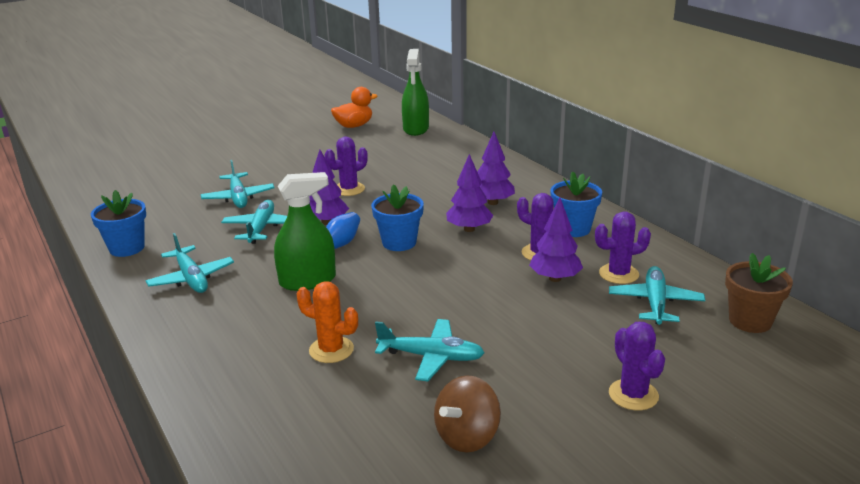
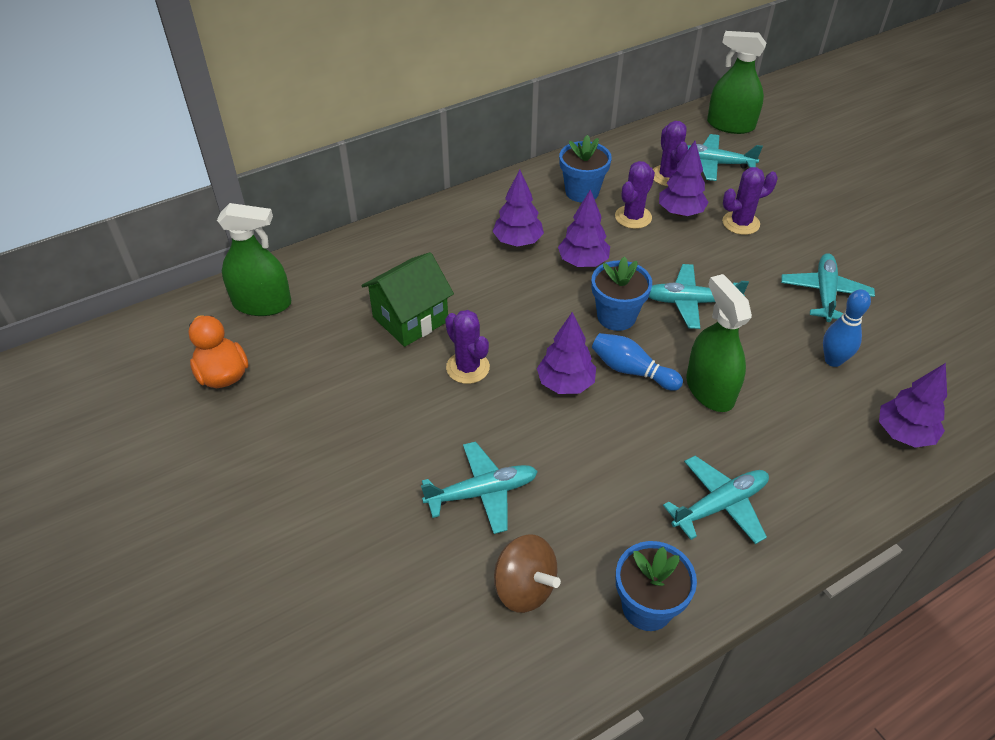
camera: 90 degrees left, 20 degrees up
turquoise plane [221,200,287,244] -> turquoise plane moved to [649,264,749,329]
orange cactus [296,281,358,363] -> blue bowling pin [823,289,871,367]
brown spinning top [434,376,501,452] -> brown spinning top moved to [494,534,561,613]
purple cactus [609,322,665,411] -> purple cactus moved to [722,167,778,235]
brown flower pot [725,253,793,333] -> green spray bottle [707,31,766,134]
none -> green house [361,252,454,347]
none -> purple tree [879,363,947,448]

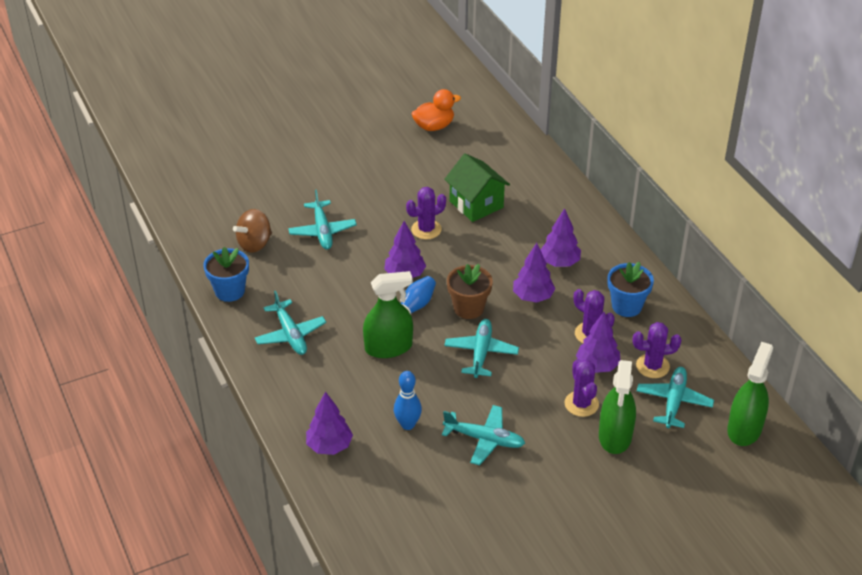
camera: 95 degrees right, 5 degrees down
green spray bottle [217,203,291,316] -> green spray bottle moved to [599,360,636,454]
blue flower pot [592,256,652,331] -> brown flower pot [447,264,493,319]

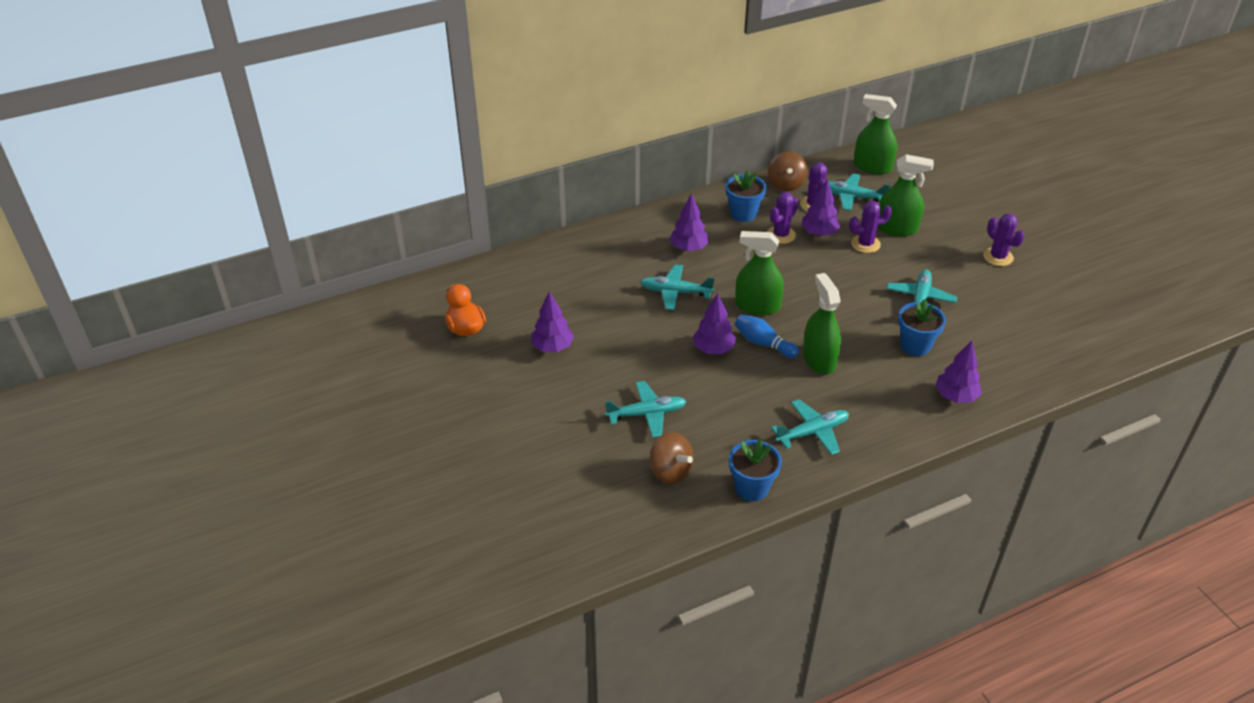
camera: 90 degrees left, 0 degrees up
blue bowling pin [394,371,422,430] -> blue flower pot [898,299,946,356]
purple cactus [406,187,446,239] -> purple cactus moved to [983,214,1025,266]
green house [444,153,510,222] -> none
turquoise plane [444,319,519,378] -> turquoise plane moved to [640,264,715,310]
brown flower pot [447,264,493,319] -> green spray bottle [735,231,784,315]
purple tree [513,243,556,303] -> purple tree moved to [531,291,574,352]
none -> brown spinning top [768,151,808,191]

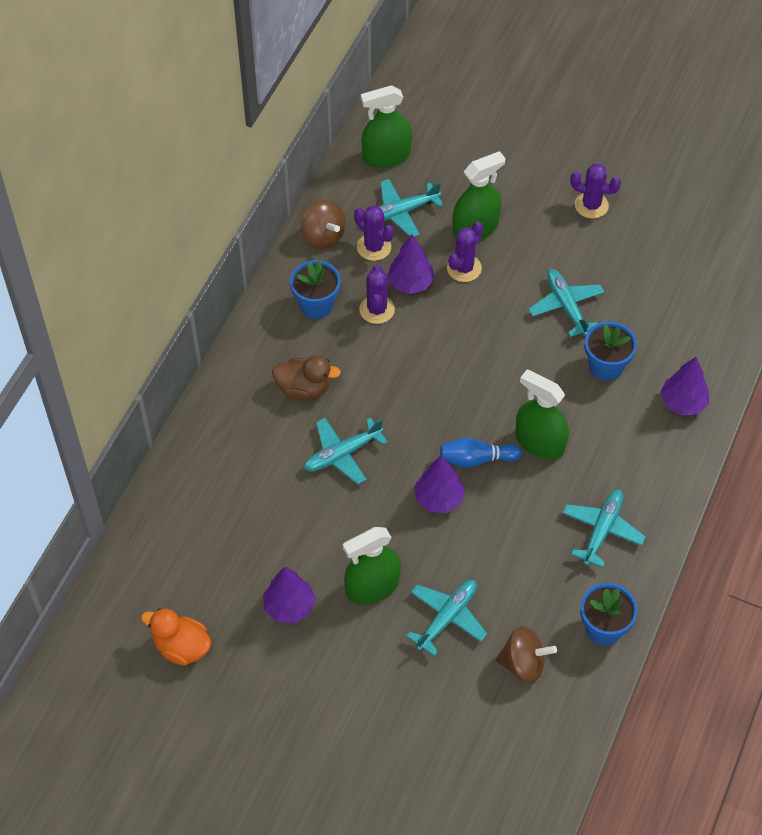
camera: 40 degrees left, 15 degrees up
purple tree [670,193,709,251] -> brown duck [272,355,341,400]
green spray bottle [735,231,784,315] -> green spray bottle moved to [343,527,401,605]

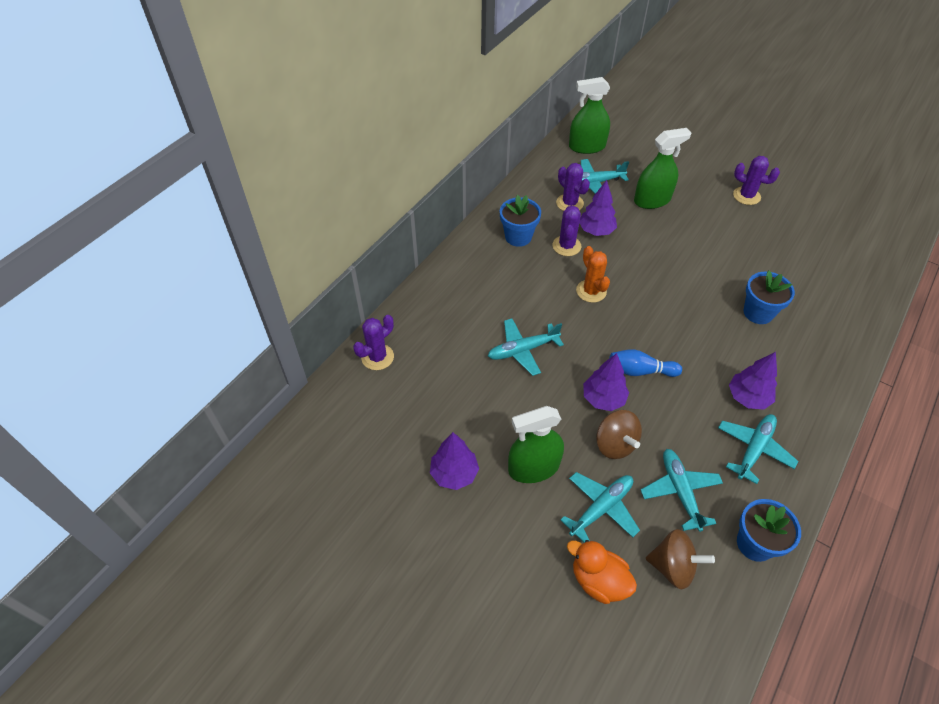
camera: 10 degrees right, 5 degrees down
orange duck [141,609,211,666] -> orange duck moved to [567,540,637,604]
brown duck [272,355,341,400] -> none
brown spinning top [301,200,346,249] -> brown spinning top moved to [596,410,642,459]
purple cactus [447,221,483,282] -> purple cactus moved to [353,315,394,370]
green spray bottle [515,370,569,460] -> none
turquoise plane [529,269,604,337] -> turquoise plane moved to [641,449,723,532]
purple tree [660,357,709,415] -> purple tree moved to [729,352,777,410]
none -> orange cactus [576,246,610,303]

